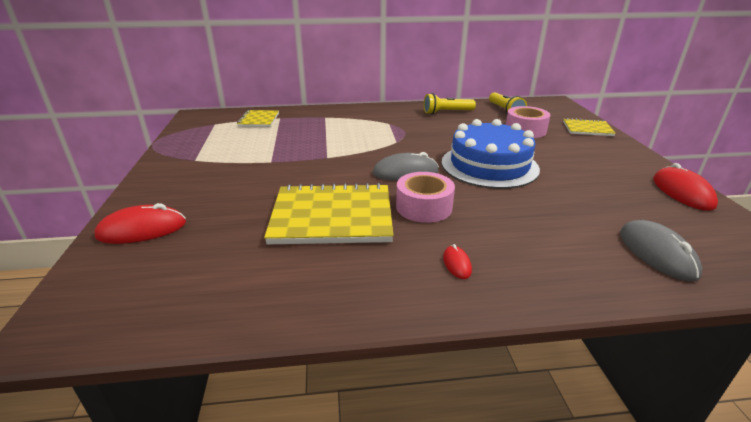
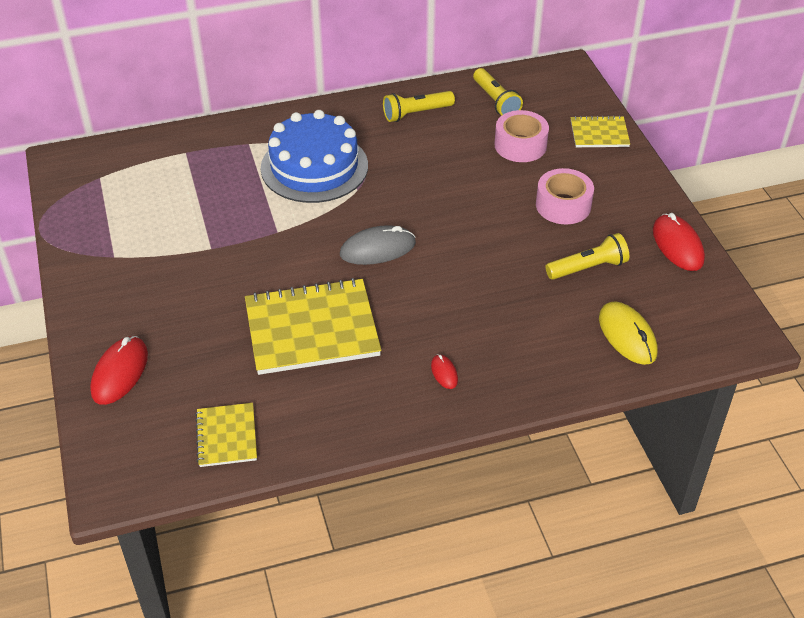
camera: 10 degrees left, 15 degrees up
red mouse [94,203,186,244] -> red mouse turned 45 degrees counterclockwise [90,336,148,405]
yellow notebook [237,110,279,127] -> yellow notebook moved to [195,403,257,467]
pink tape [396,172,455,223] -> pink tape moved to [536,168,594,224]
blue cake [442,119,540,189] -> blue cake moved to [261,110,368,203]
grey mouse [620,220,702,281] -> yellow mouse [599,301,658,365]
none -> yellow flashlight [546,233,629,280]

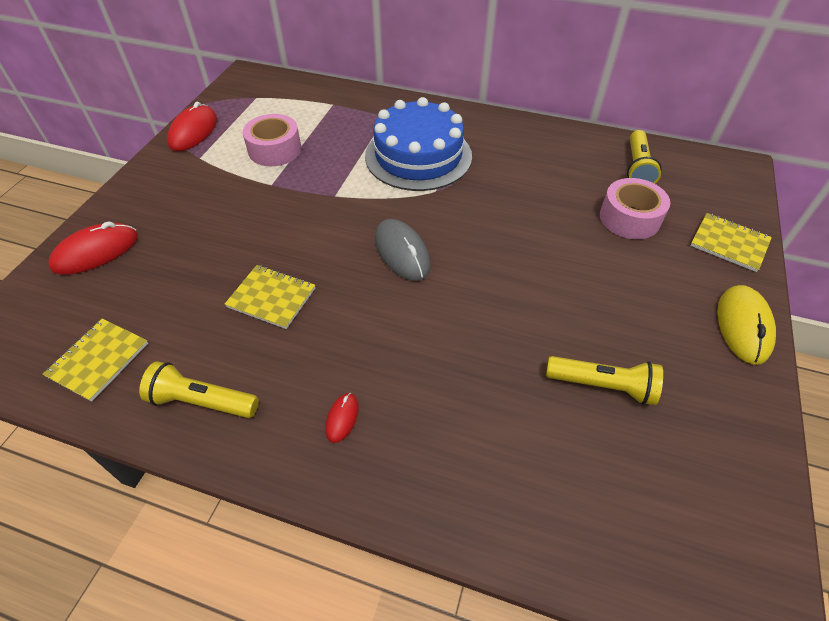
camera: 35 degrees right, 5 degrees up
yellow notebook [245,278,381,375] -> yellow notebook [225,265,315,329], size x0.52
grey mouse [340,225,416,265] -> grey mouse turned 45 degrees clockwise [375,219,431,281]
yellow flashlight [383,91,455,122] -> yellow flashlight moved to [139,361,259,418]
pink tape [536,168,594,224] -> pink tape moved to [243,114,301,166]
yellow mouse [599,301,658,365] -> yellow mouse moved to [717,285,776,365]
red mouse [653,213,705,271] -> red mouse moved to [167,102,217,151]

